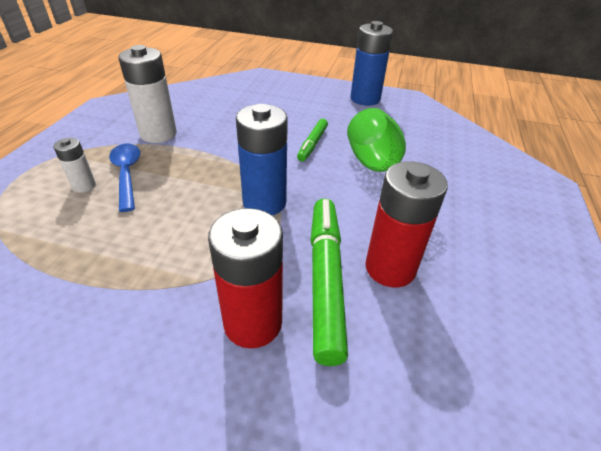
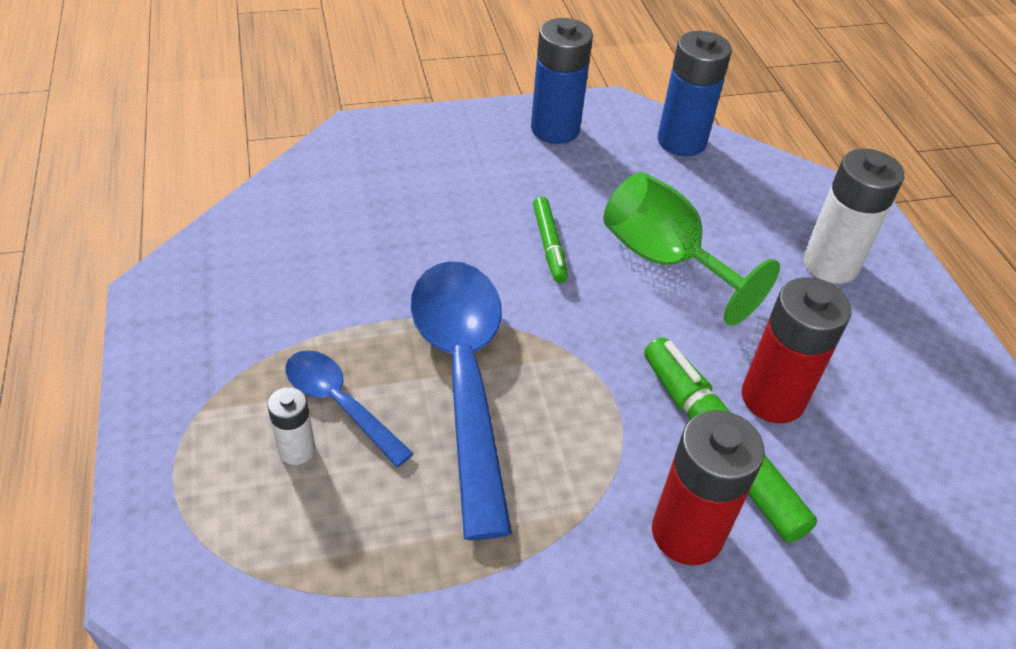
camera: 30 degrees left, 5 degrees up
white battery [118,45,177,143] -> white battery moved to [803,149,904,284]
blue battery [236,104,288,215] -> blue battery moved to [658,31,732,156]
none -> blue spoon [411,261,512,540]

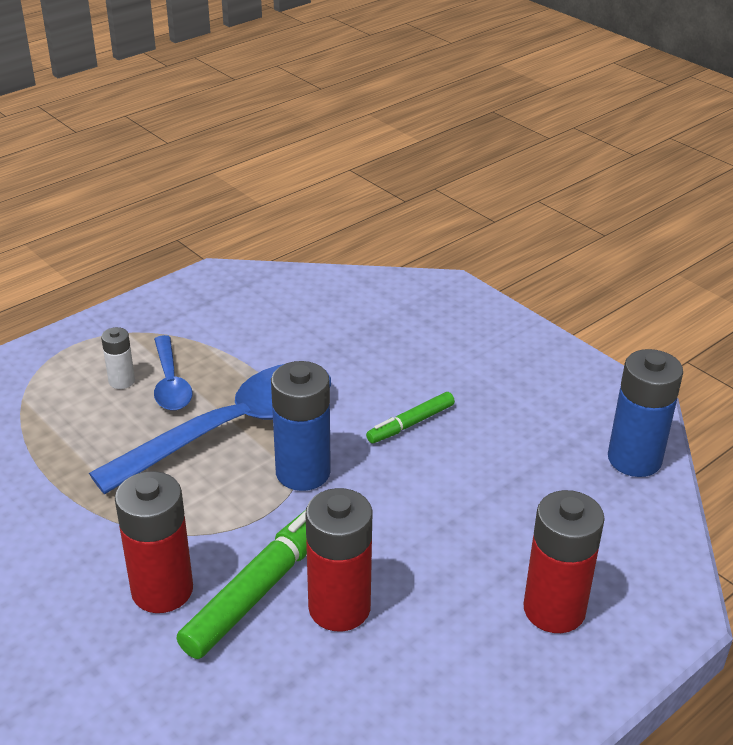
camera: 65 degrees right, 10 degrees down
blue spoon [285,350,414,467] -> blue spoon turned 150 degrees clockwise [154,335,193,410]
blue battery [531,18,593,144] -> blue battery moved to [271,361,331,491]
green goblet [603,172,780,326] -> none
white battery [803,149,904,284] -> red battery [523,490,605,633]

